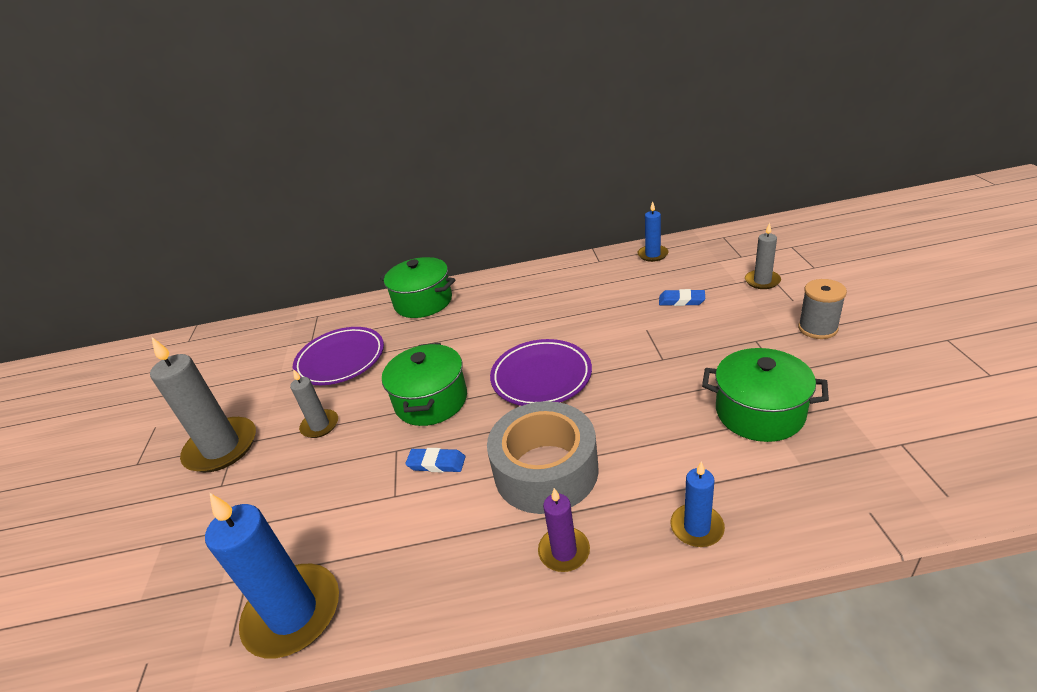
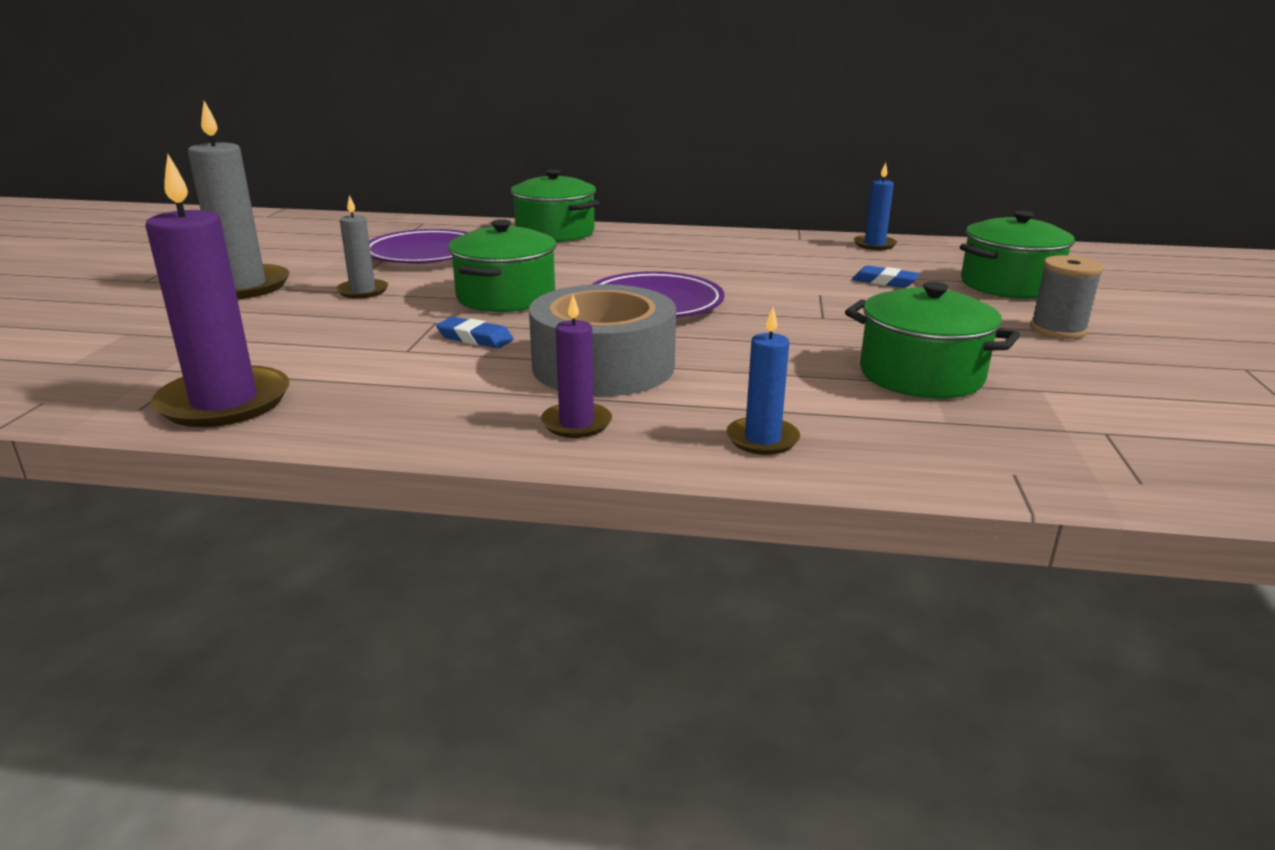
camera: 10 degrees right, 10 degrees down
blue candle [205,493,339,658] -> purple candle [145,154,289,427]
grey candle [745,223,781,289] -> green pot [960,211,1075,299]

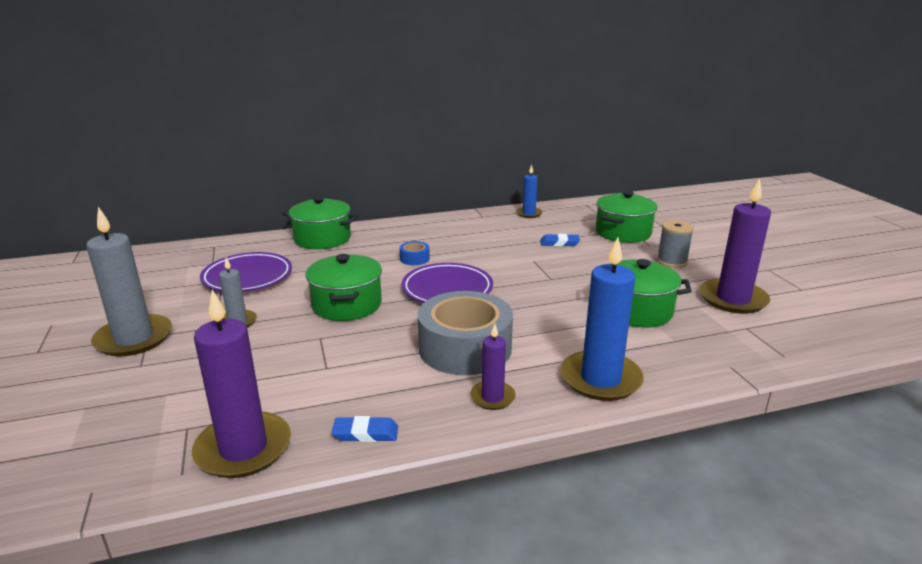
camera: 25 degrees left, 0 degrees up
blue eraser [436,317,514,348] -> blue eraser moved to [332,416,398,442]
blue candle [726,307,800,455] -> blue candle [561,237,644,401], size x1.86
none -> blue tape [400,241,430,265]
none -> purple candle [700,178,771,314]

